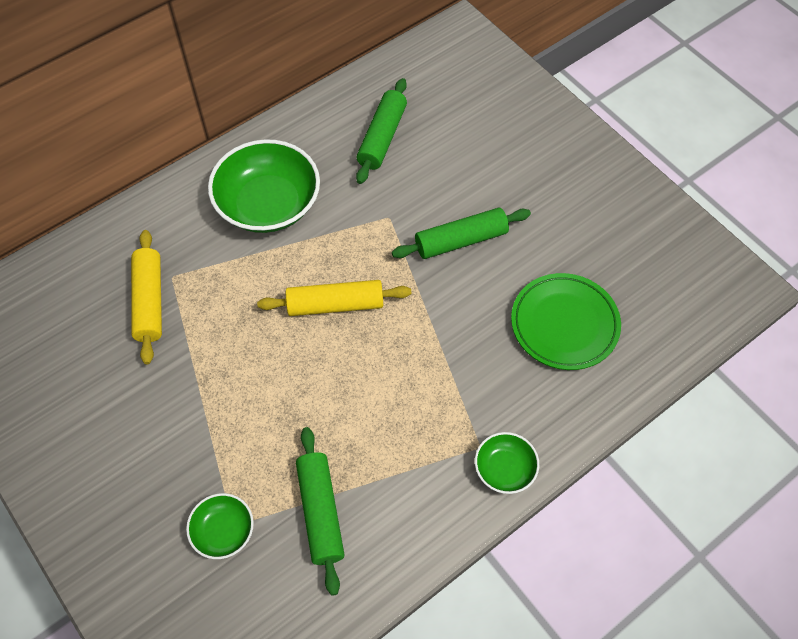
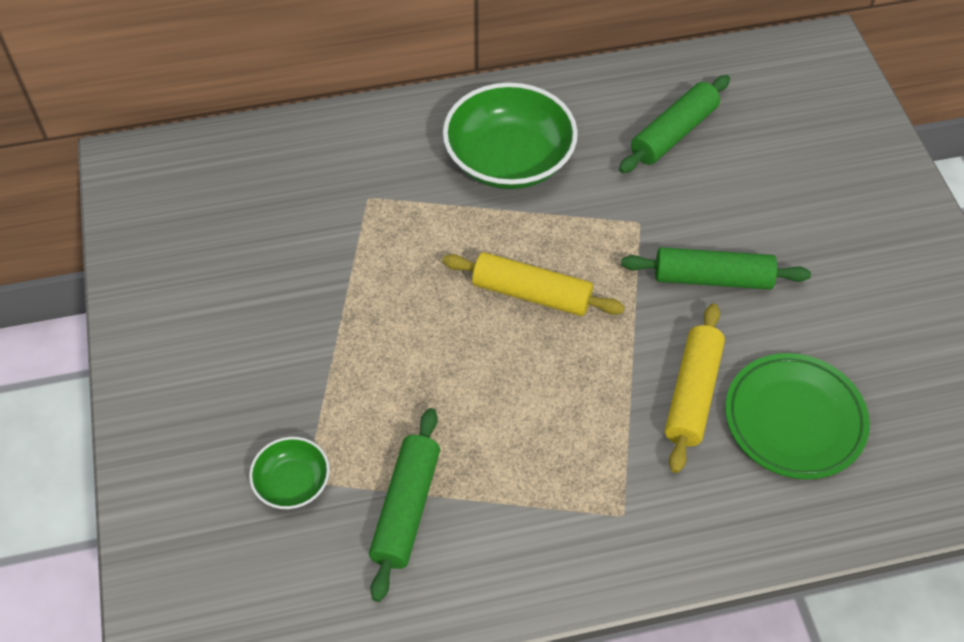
camera: 25 degrees right, 5 degrees down
yellow rolling pin [131,230,162,364] -> yellow rolling pin moved to [665,304,725,473]
green bowl [475,432,539,494] -> none

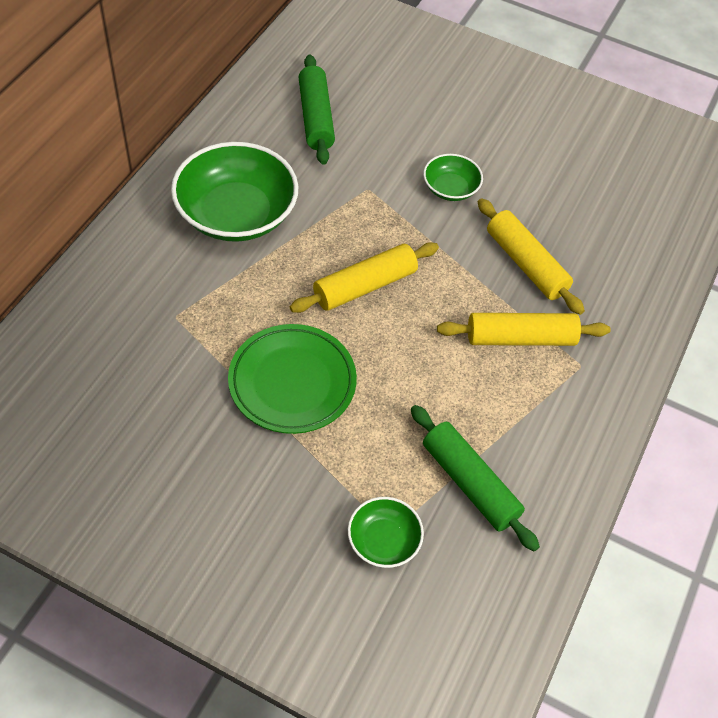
camera: 55 degrees left, 0 degrees up
green rolling pin [621,247,811,290] -> green bowl [423,154,483,201]
green plate [725,353,870,479] -> green plate moved to [228,324,357,434]
none -> yellow rolling pin [437,313,611,346]

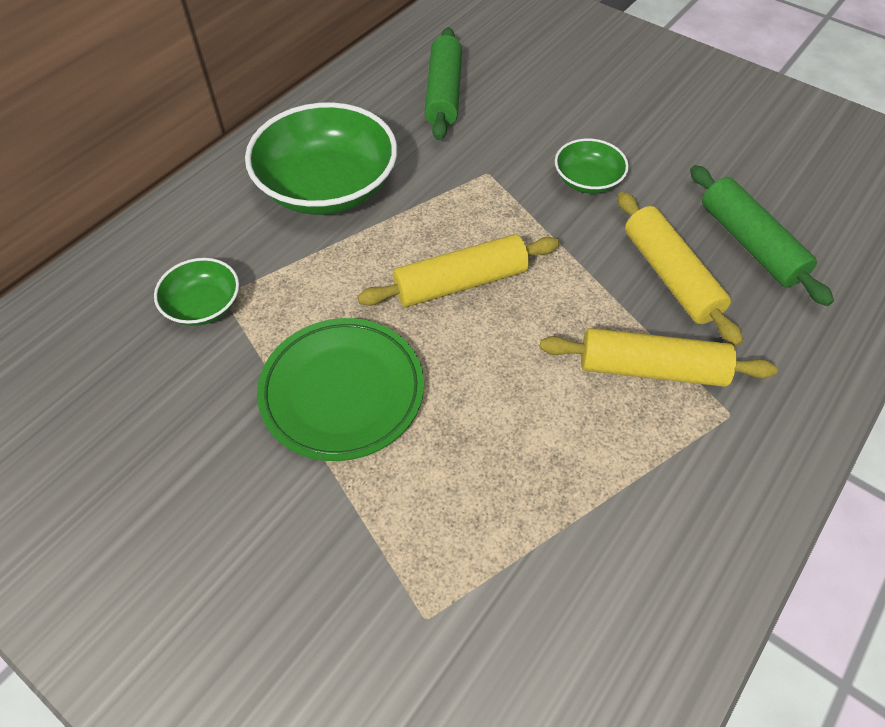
camera: 15 degrees right, 0 degrees up
green bowl [348,497,424,568] -> green bowl moved to [154,258,239,326]
green rolling pin [411,405,540,551] -> green rolling pin moved to [690,165,834,306]

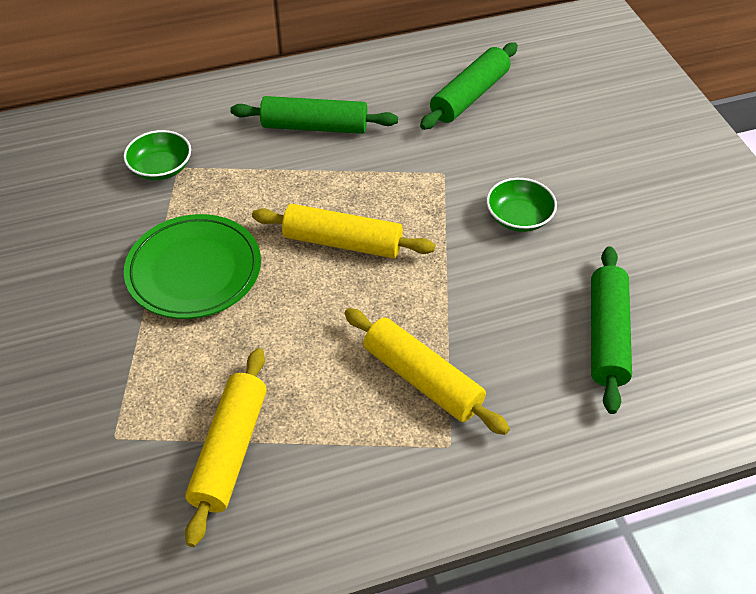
camera: 35 degrees right, 5 degrees down
green bowl [245,102,397,215] -> green rolling pin [230,96,398,134]
yellow rolling pin [617,192,743,346] -> yellow rolling pin moved to [185,348,267,547]

